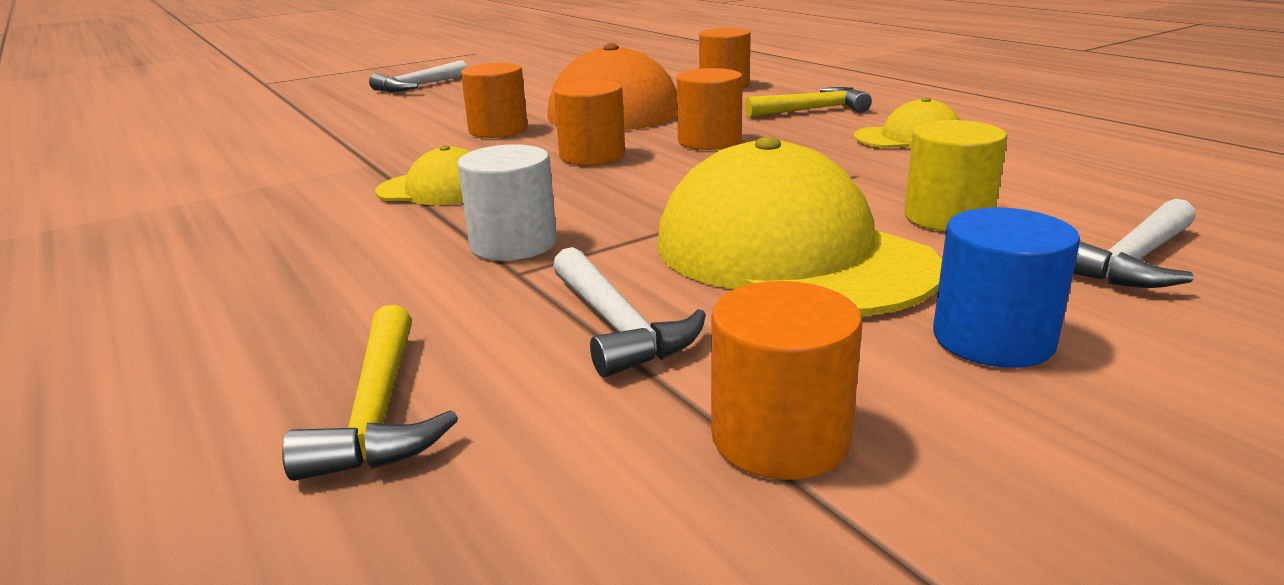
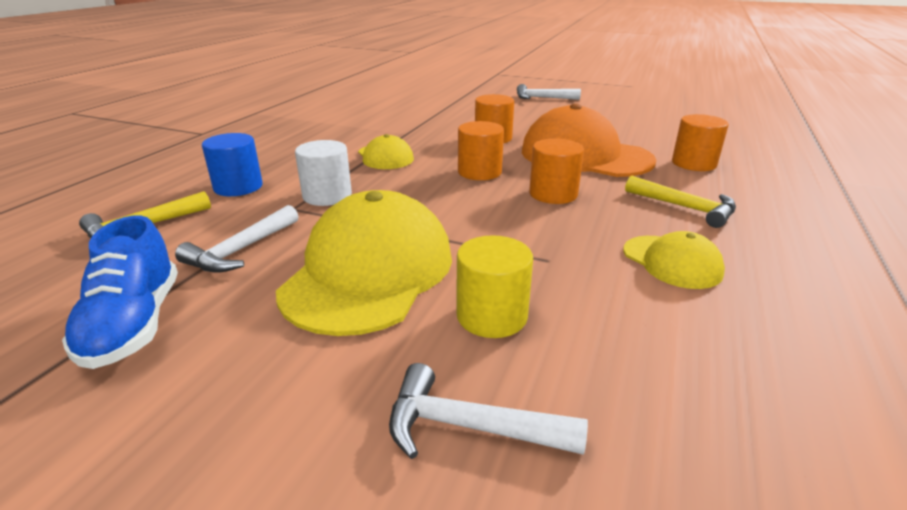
camera: 55 degrees right, 5 degrees up
orange cylinder [711,281,862,480] -> blue shoe [62,216,178,369]
blue cylinder [933,208,1080,368] -> blue cylinder moved to [202,133,263,196]

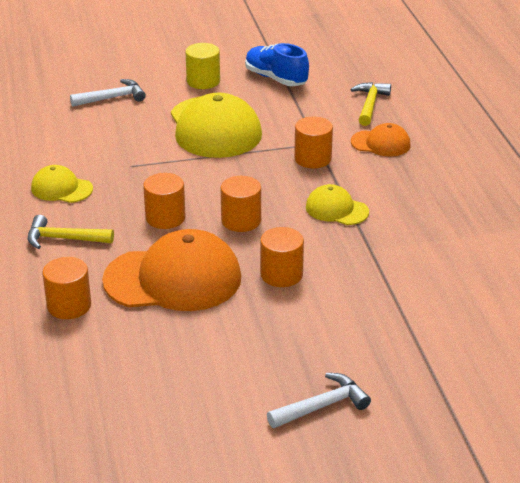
camera: 145 degrees right, 5 degrees up
white hammer [175,205,299,273] -> none
blue cylinder [202,133,263,196] -> orange cap [351,123,410,157]
white cylinder [295,140,352,206] -> orange cylinder [294,117,333,168]
yellow cylinder [456,235,533,338] -> yellow cylinder moved to [185,43,220,89]

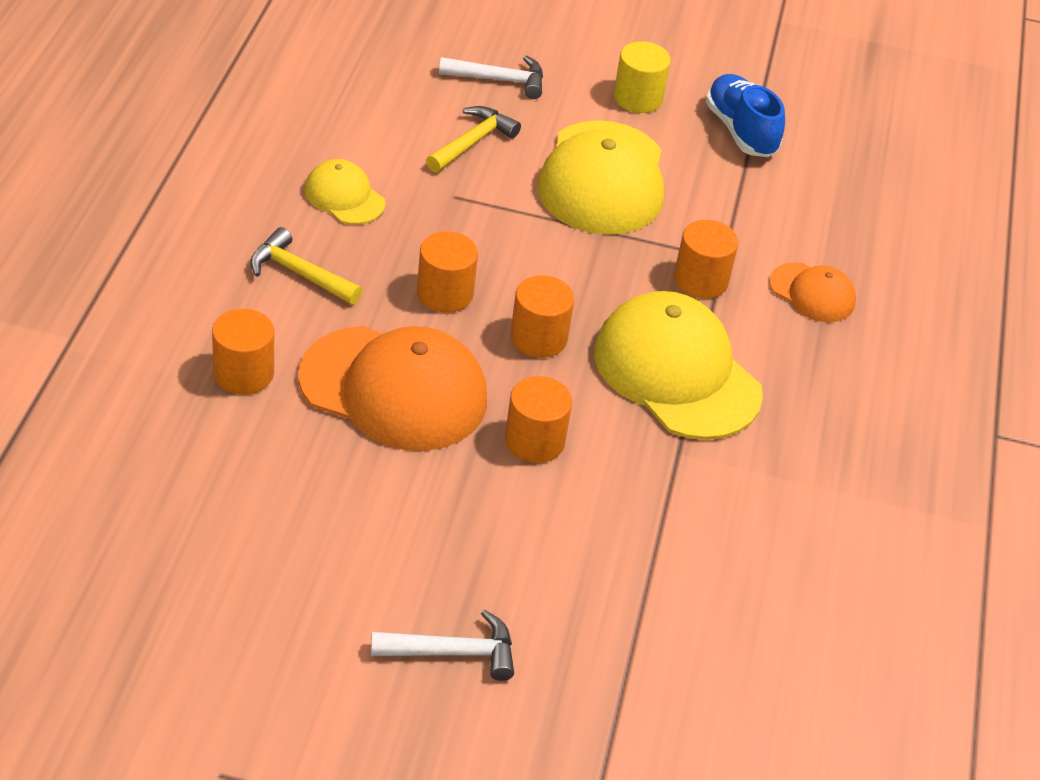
camera: 20 degrees right, 10 degrees up
yellow cap [306,184,369,225] -> yellow cap [594,291,763,440], size x1.96
yellow hammer [351,82,391,126] -> yellow hammer moved to [426,106,521,173]

